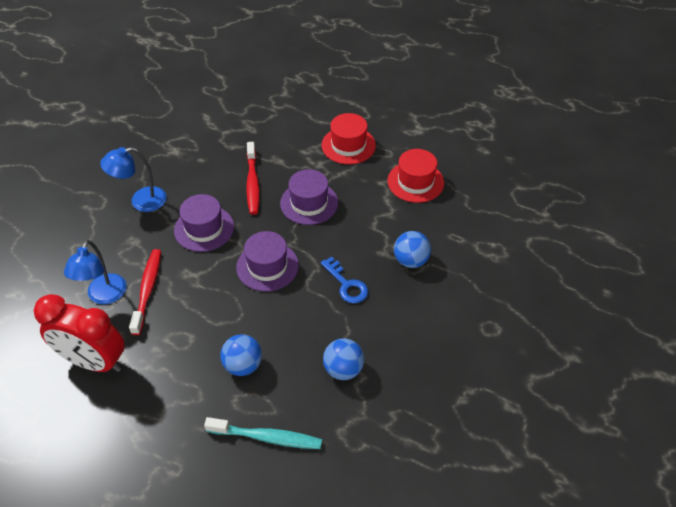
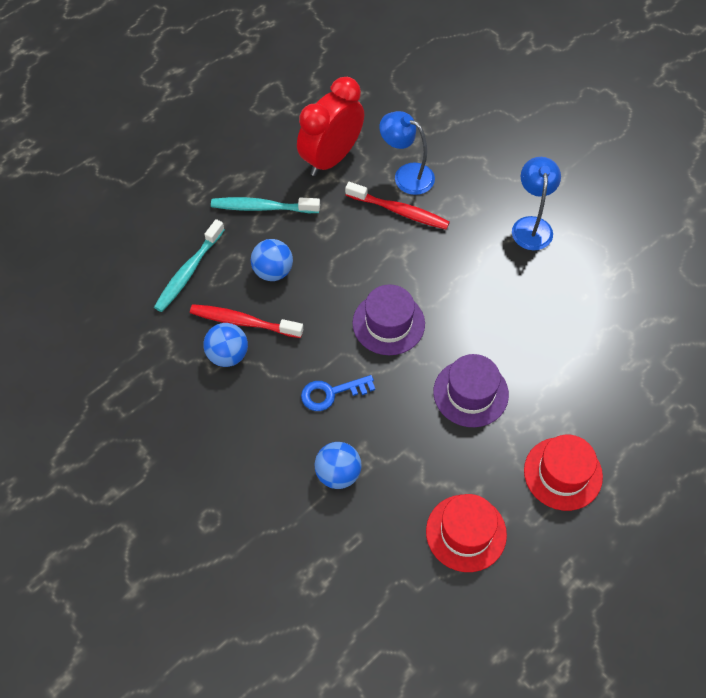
camera: 110 degrees right, 10 degrees up
purple hat [174,194,234,252] -> none
red toothbrush [246,142,260,215] -> red toothbrush moved to [190,304,303,338]
none -> turquoise toothbrush [211,197,320,213]

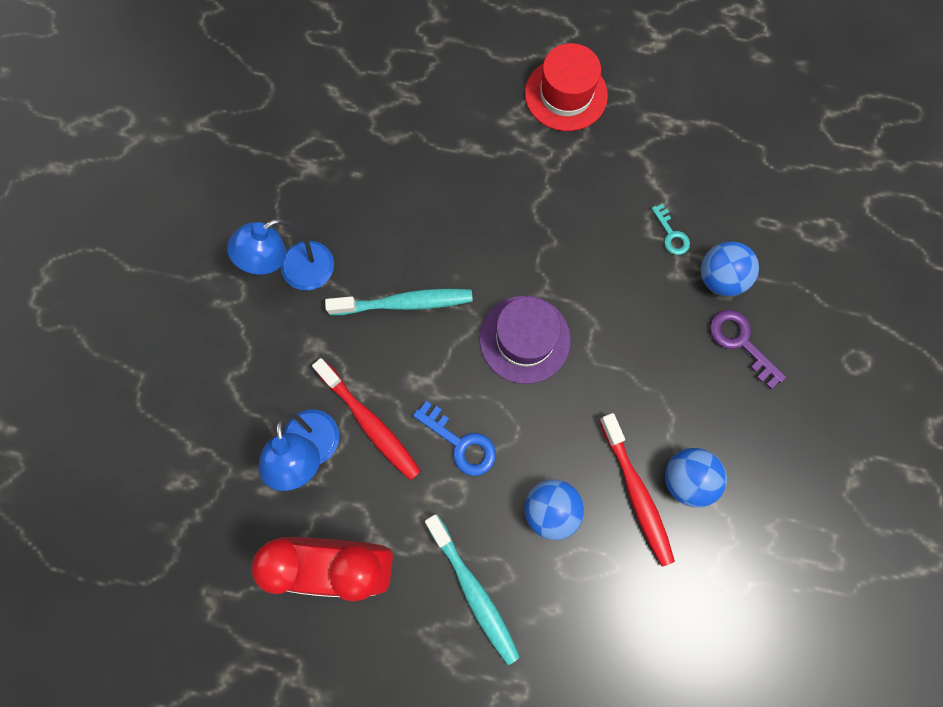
camera: 125 degrees left, 15 degrees up
turquoise toothbrush [154,219,225,312] -> turquoise toothbrush moved to [325,288,473,315]
blue key [301,375,375,411] -> blue key moved to [413,401,496,476]
red toothbrush [345,182,450,230] -> red toothbrush turned 150 degrees clockwise [312,358,421,481]
red hat [426,494,507,572] -> none
purple hat [433,354,509,427] -> none
none -> turquoise key [651,204,690,255]
none -> purple key [710,310,786,389]

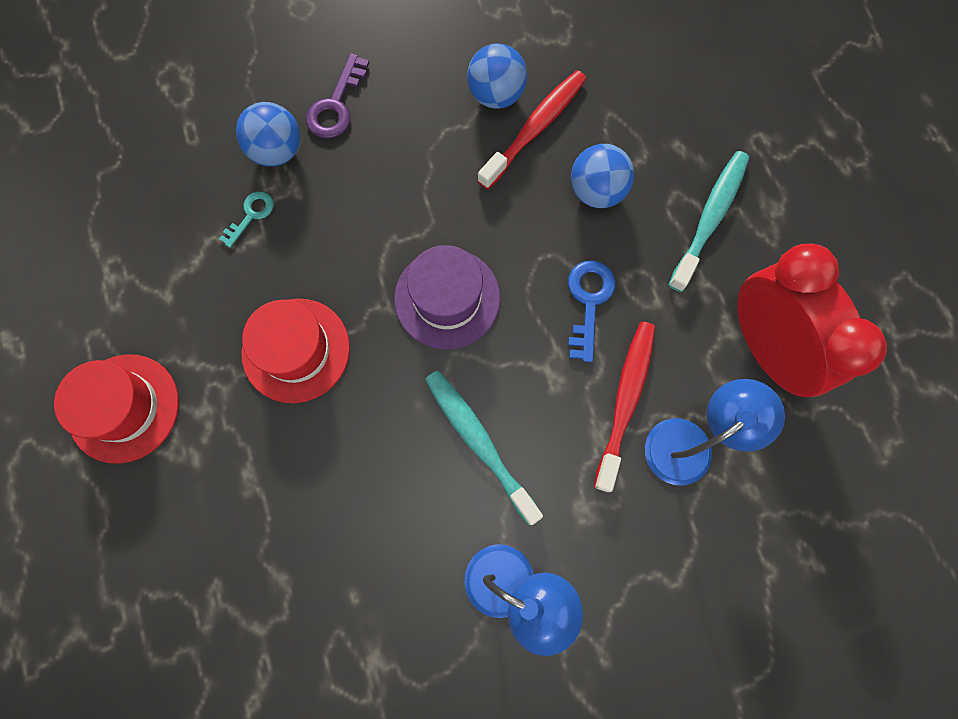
camera: 120 degrees left, 0 degrees up
none -> red hat [241,299,350,403]

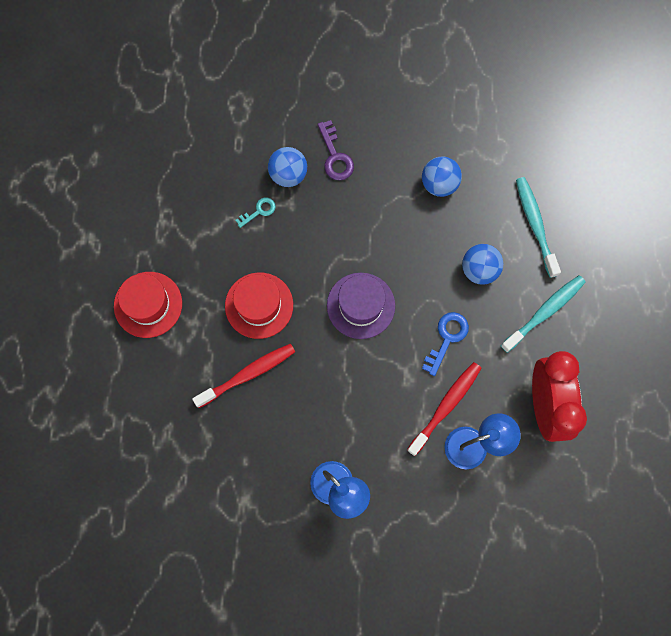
camera: 20 degrees right, 0 degrees up
purple key [306,53,369,139] -> purple key turned 60 degrees counterclockwise [317,120,354,180]
turquoise toothbrush [425,370,543,525] -> turquoise toothbrush moved to [516,177,561,278]
red toothbrush [477,70,586,189] -> red toothbrush moved to [192,343,295,408]

